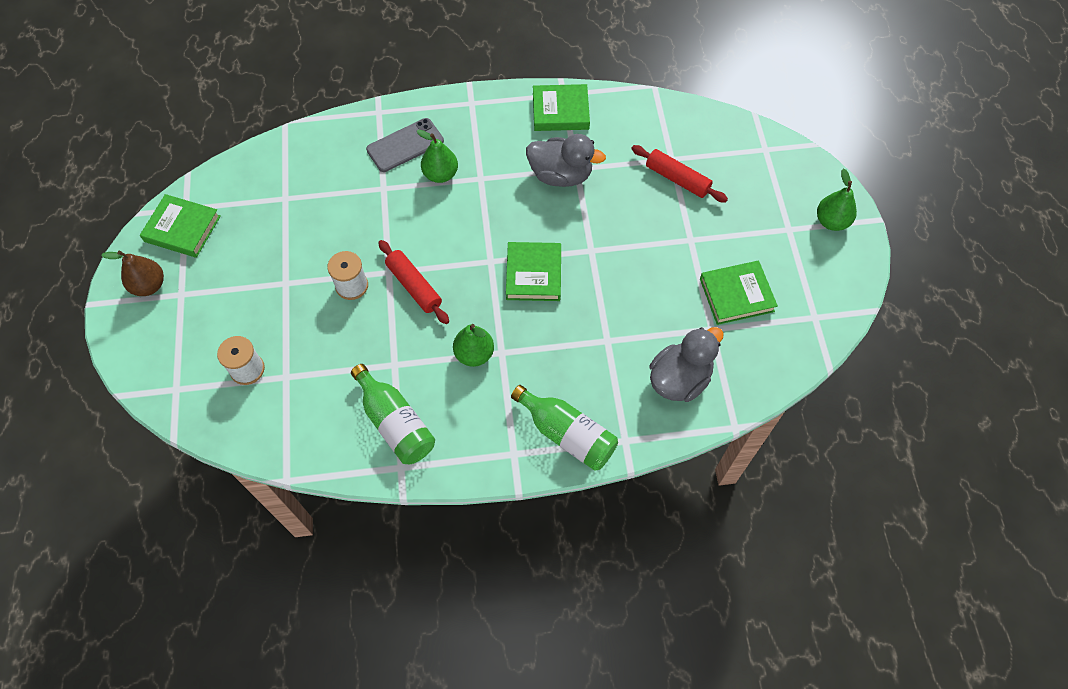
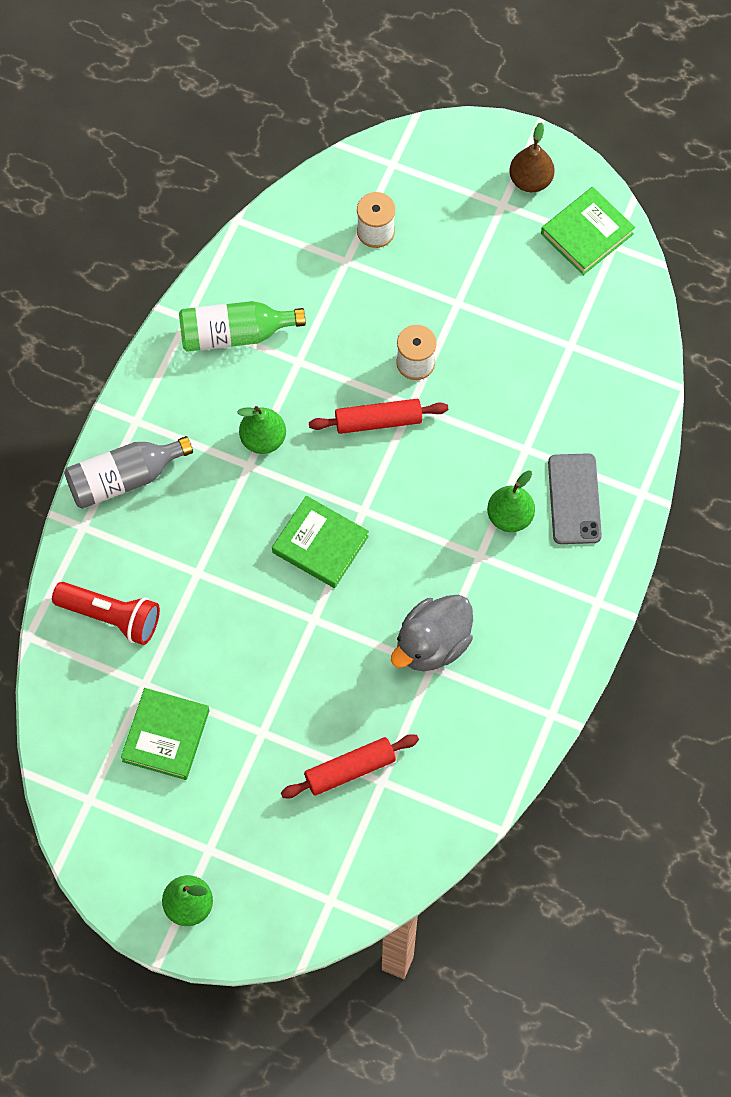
camera: 120 degrees right, 5 degrees up
green bottle [511,385,618,471] -> grey bottle [64,436,193,509]
green book [533,84,590,131] -> none
grey duck [649,327,724,402] -> red flashlight [52,582,160,645]

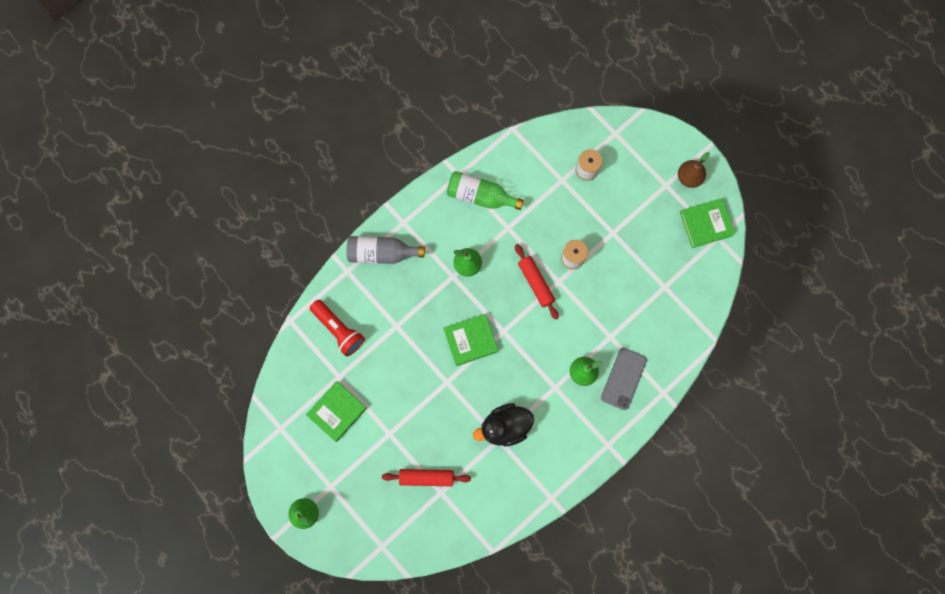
camera: 25 degrees right, 10 degrees up
green book [272,496,369,588] -> green book turned 75 degrees counterclockwise [443,314,498,366]
red rolling pin [309,399,448,434] -> red rolling pin turned 45 degrees clockwise [515,244,559,320]
grey duck [391,595,473,671] -> black duck [473,403,534,447]

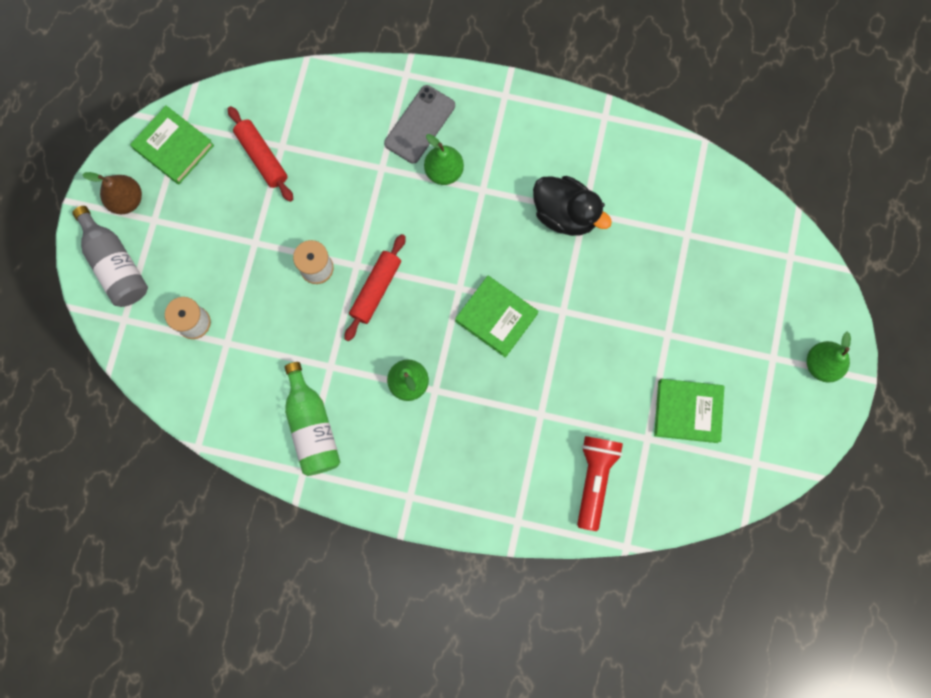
camera: 125 degrees left, 0 degrees up
grey bottle [346,236,425,264] -> grey bottle moved to [72,206,148,307]
red rolling pin [382,469,471,486] -> red rolling pin moved to [228,106,293,202]
grey phone [601,348,647,410] -> grey phone turned 45 degrees counterclockwise [384,85,455,164]

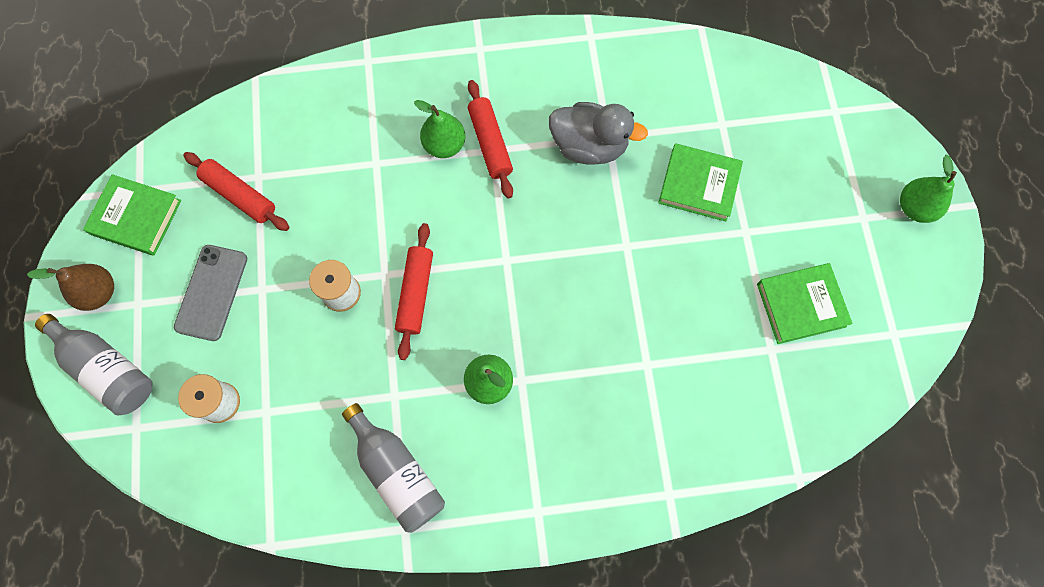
camera: 20 degrees left, 5 degrees down
green bottle [285,362,340,476] -> grey bottle [342,403,445,533]
grey phone [384,85,455,164] -> grey phone moved to [174,245,247,341]
green book [455,276,538,358] -> green book moved to [658,143,743,221]
black duck [533,176,612,236] -> grey duck [549,102,648,165]
red flashlight [577,436,623,531] -> none
none -> red rolling pin [468,80,513,198]

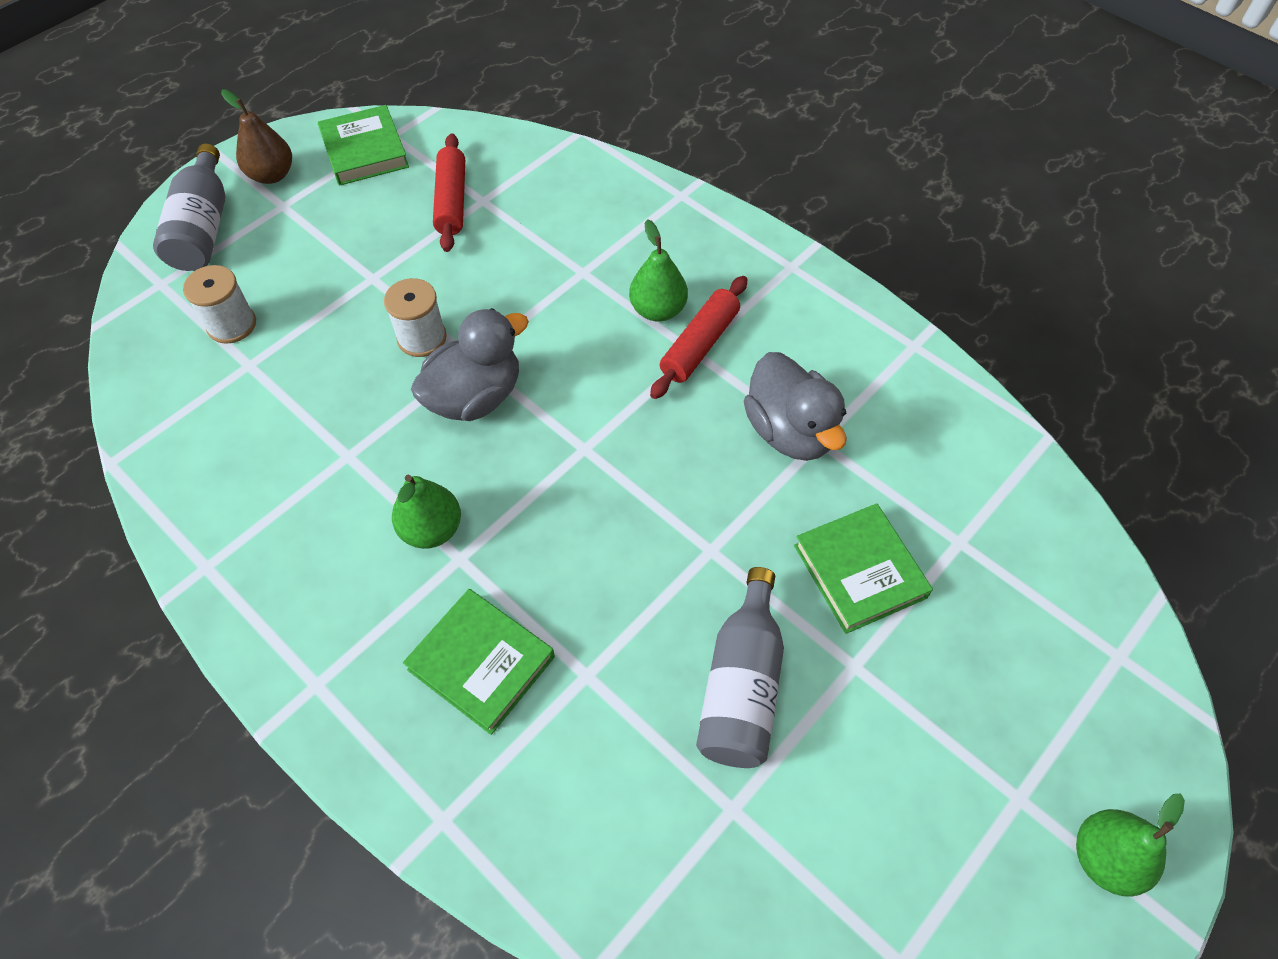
camera: 50 degrees right, 15 degrees down
grey phone [174,245,247,341] -> none
grey bottle [342,403,445,533] -> grey bottle moved to [696,567,784,768]
red rolling pin [395,223,433,360] -> grey duck [411,308,529,421]
green book [757,263,853,344] -> green book moved to [403,589,555,735]

